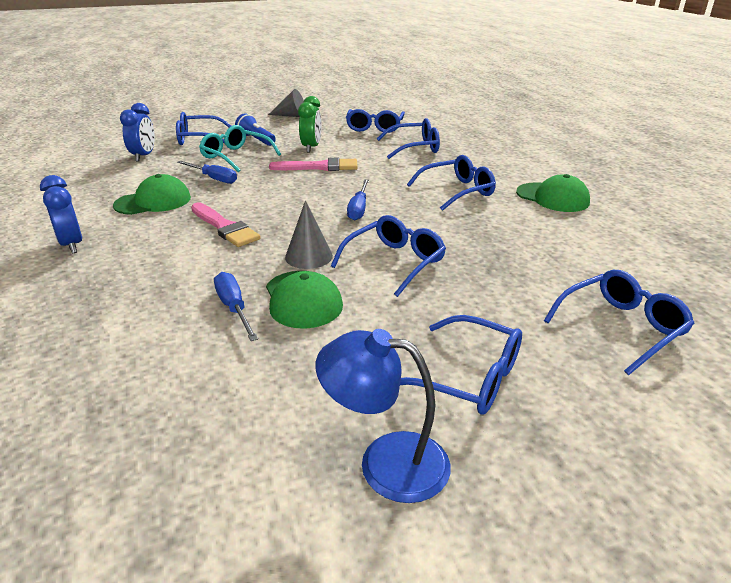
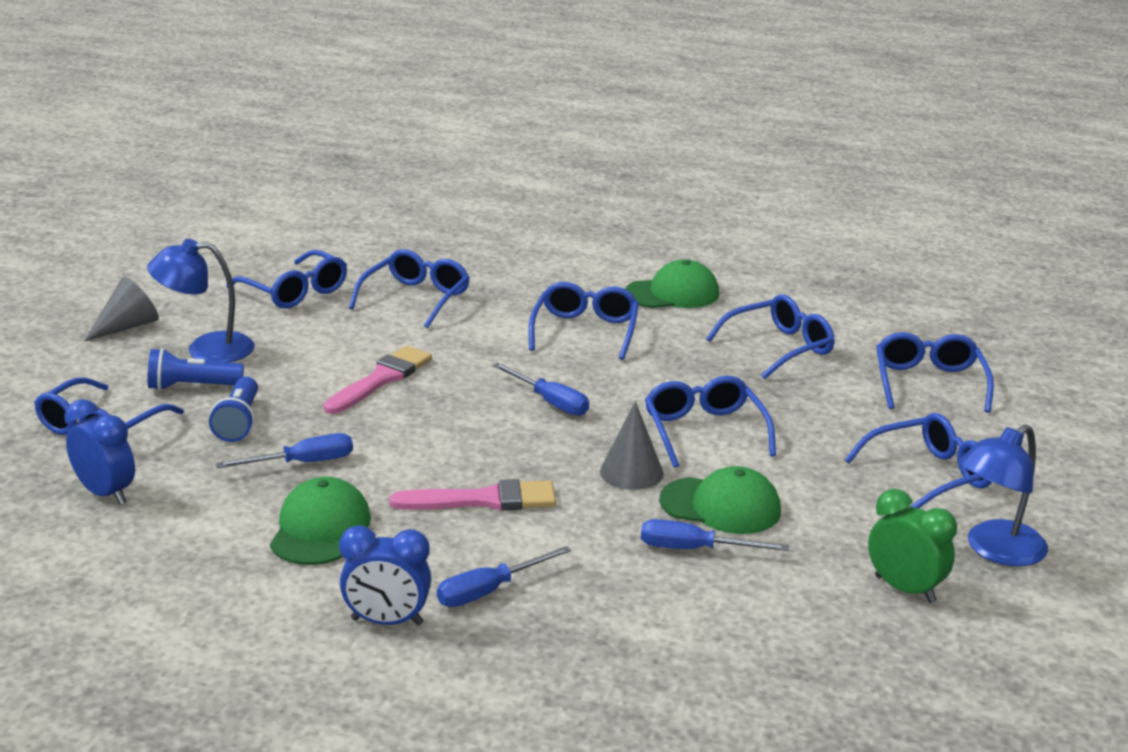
camera: 55 degrees left, 5 degrees down
turquoise glasses [199,125,281,172] -> blue flashlight [209,377,258,442]
green clock [298,96,321,153] -> green clock moved to [868,489,957,603]
none -> blue lamp [147,239,255,362]
none -> blue screwdriver [437,546,571,607]
none -> blue glasses [706,294,835,379]

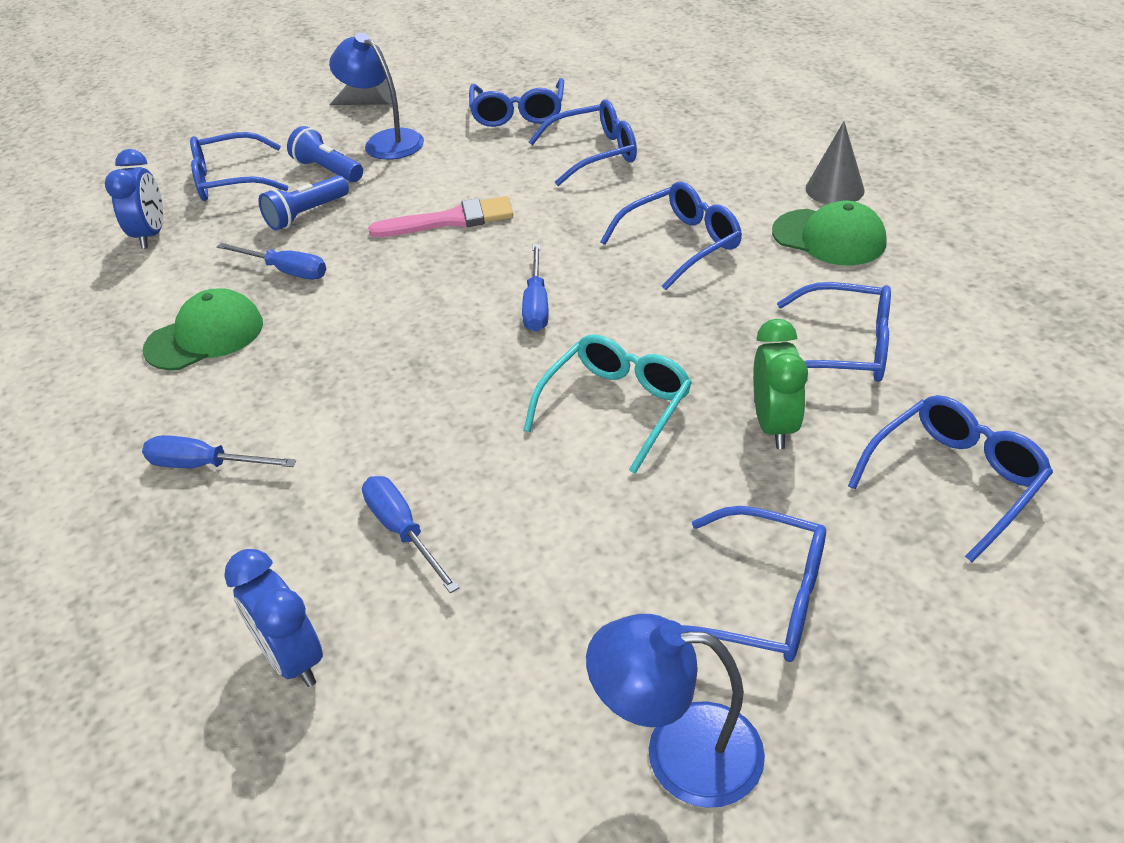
camera: 50 degrees right, 15 degrees up
blue clock [339,525,431,625] -> blue clock moved to [224,549,323,687]
pink brush [389,479,556,511] -> none
grey cone [600,401,664,490] -> grey cone moved to [805,121,865,204]
blue glasses [645,376,776,468] -> turquoise glasses [524,334,692,474]
green cap [659,466,781,534] -> none
green clock [868,489,957,603] -> green clock moved to [753,319,808,449]

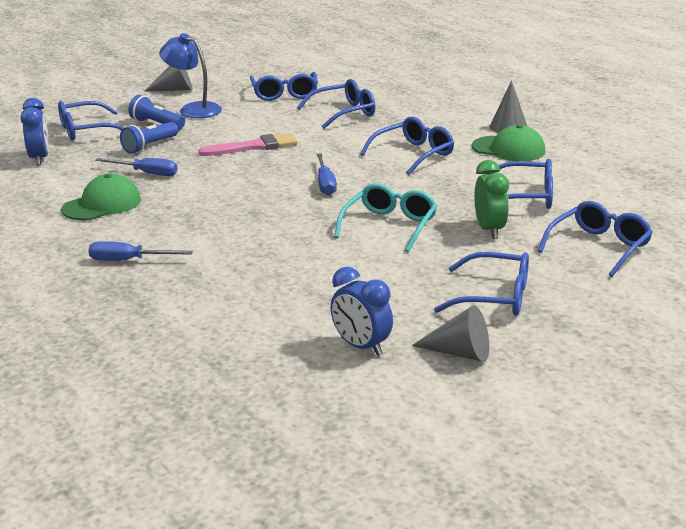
camera: 10 degrees left, 15 degrees down
blue clock [224,549,323,687] -> blue clock moved to [331,267,393,356]
blue screwdriver [362,476,459,593] -> none
blue lamp [586,614,765,808] -> grey cone [412,305,489,362]

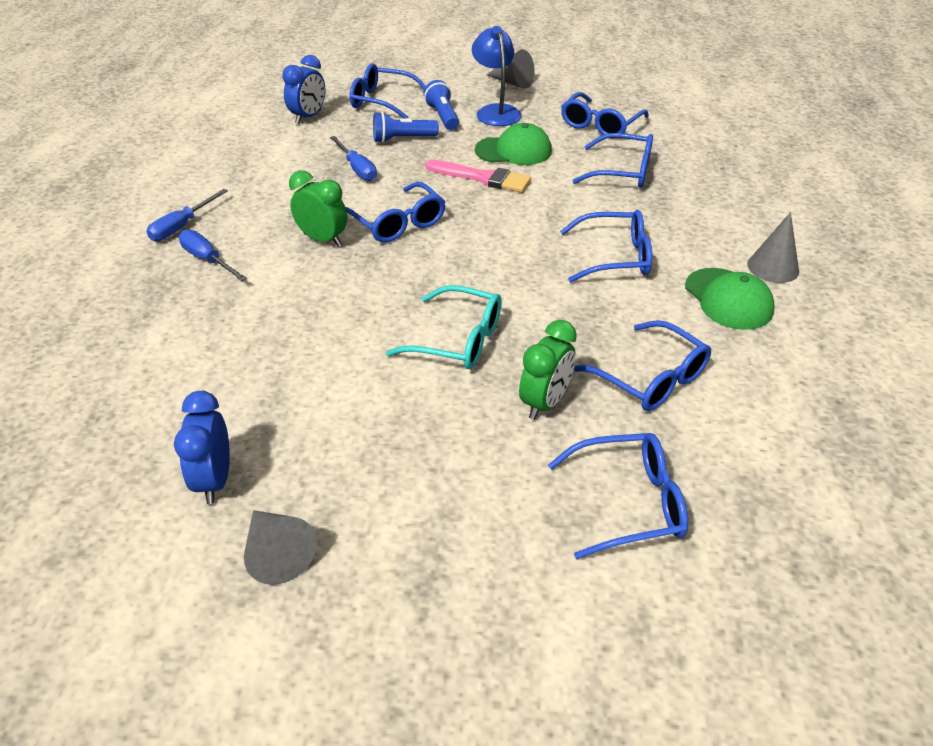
camera: 40 degrees right, 15 degrees up
green cap [61,174,141,221] -> green cap moved to [475,123,552,165]
blue screwdriver [317,153,337,195] -> blue screwdriver moved to [146,189,228,241]
turquoise glasses [334,183,437,252] -> turquoise glasses turned 45 degrees clockwise [386,285,502,369]
blue glasses [434,252,529,316] -> blue glasses moved to [345,182,446,243]
none -> green clock [289,170,348,247]

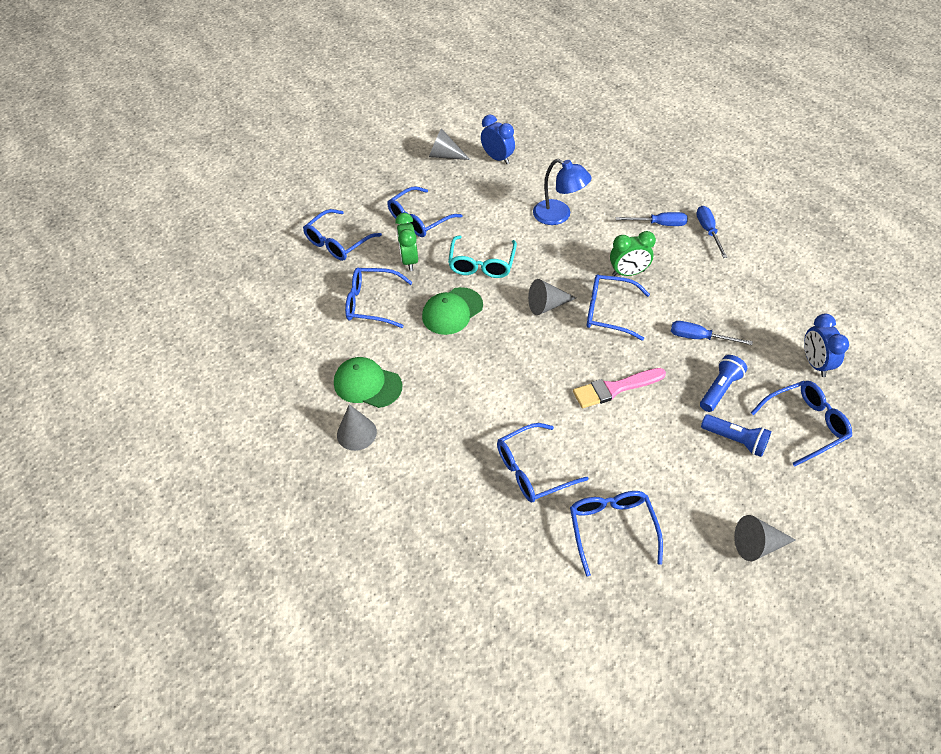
camera: 140 degrees right, 10 degrees up
turquoise glasses [386,285,502,369] -> turquoise glasses turned 60 degrees counterclockwise [448,235,517,278]
blue lamp [472,26,522,126] -> blue lamp moved to [533,159,591,225]
green cap [475,123,552,165] -> green cap moved to [422,287,483,335]
blue glasses [560,210,652,282] -> blue glasses moved to [387,186,463,237]
none -> grey cone [528,279,576,315]

